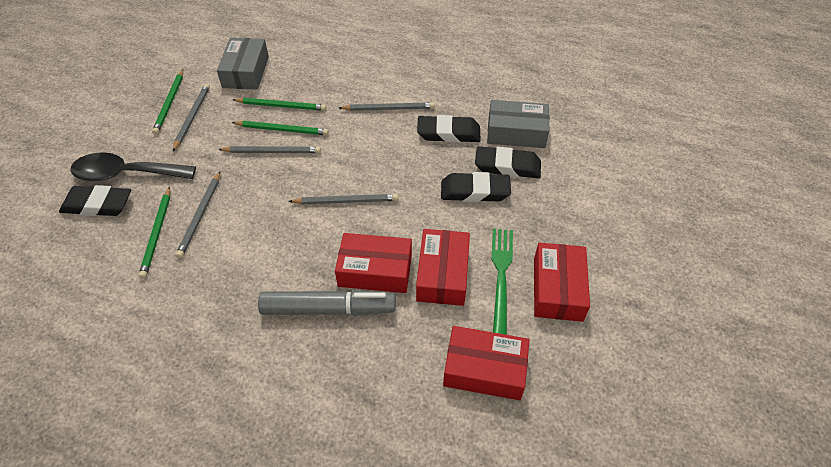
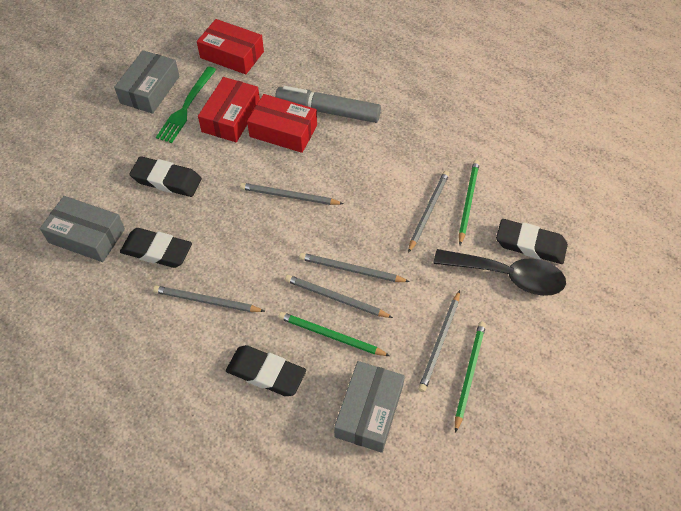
camera: 165 degrees left, 5 degrees up
green pencil [232,121,329,135] -> grey pencil [285,275,393,318]
black eraser [475,146,541,178] -> black eraser moved to [226,345,306,396]
red box [534,243,590,322] -> grey box [114,50,180,114]

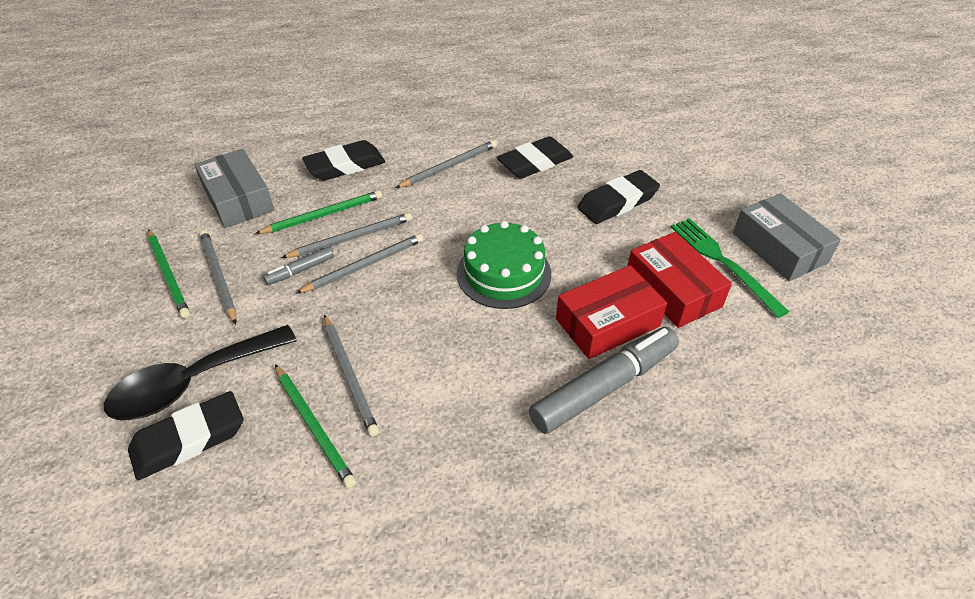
camera: 130 degrees right, 10 degrees down
grey box [40,196,125,262] -> none
red box [197,19,264,74] -> none
grey pencil [240,183,344,205] -> green cake [457,221,551,309]
none -> grey marker [263,247,334,285]

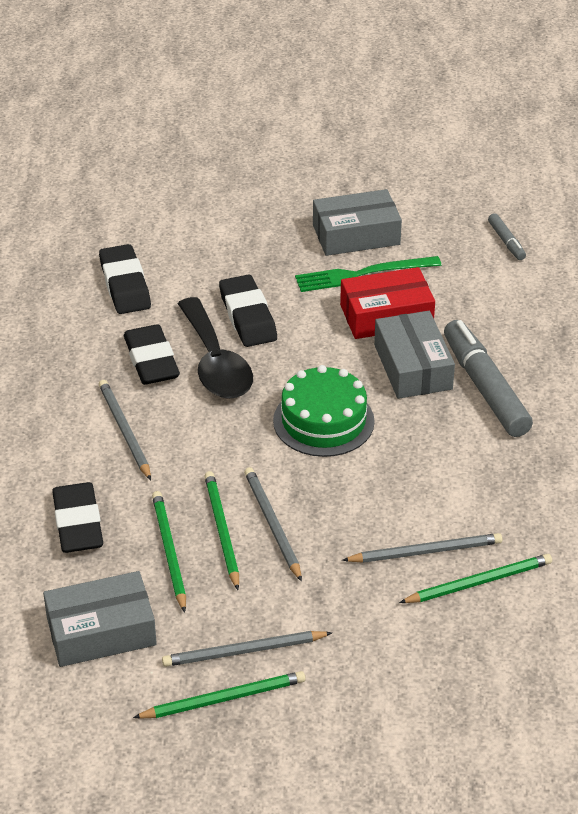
camera: 75 degrees left, 5 degrees down
black spoon [104,325,297,420] -> black spoon moved to [177,297,253,399]
black eraser [128,391,243,480] -> black eraser moved to [99,244,151,314]
grey marker [263,247,334,285] -> grey marker moved to [488,213,526,260]
grey pencil [281,213,412,258] -> green pencil [205,471,239,590]
red box [556,265,667,359] -> grey box [374,311,455,399]

